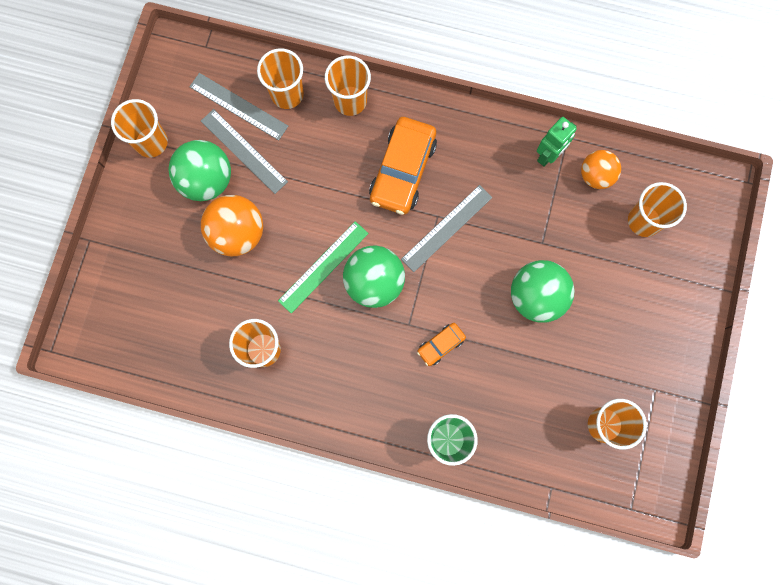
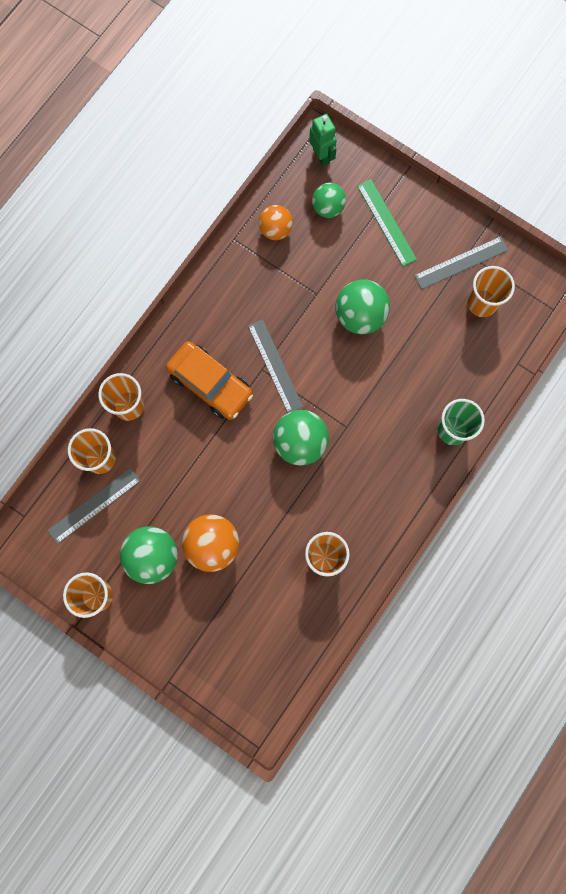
camera: 70 degrees left, 0 degrees up
grey ruler [201,109,288,194] -> grey ruler moved to [414,236,508,289]
green ruler [278,221,369,313] -> green ruler moved to [357,179,417,266]
orange car [417,323,466,366] -> none
green robot [537,117,577,167] -> green robot moved to [309,114,337,166]
orange cup [628,182,687,237] -> green ball [312,182,346,218]

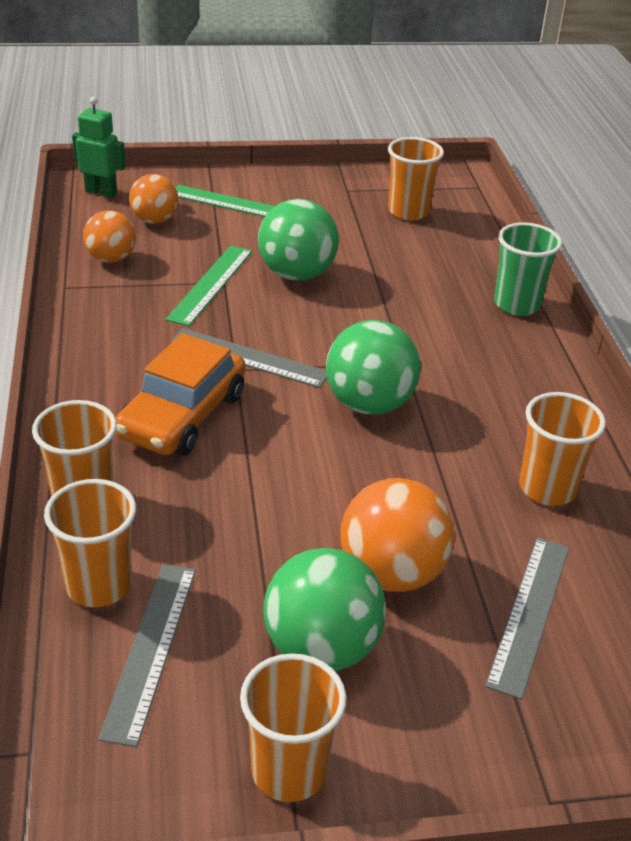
camera: 45 degrees left, 40 degrees down
orange car [166,341,253,420] -> orange car turned 120 degrees clockwise [115,333,246,456]
green ball [312,182,346,218] -> orange ball [129,174,179,224]
grey ruler [414,236,508,289] -> grey ruler moved to [485,537,569,700]
none -> green ruler [165,245,252,326]

